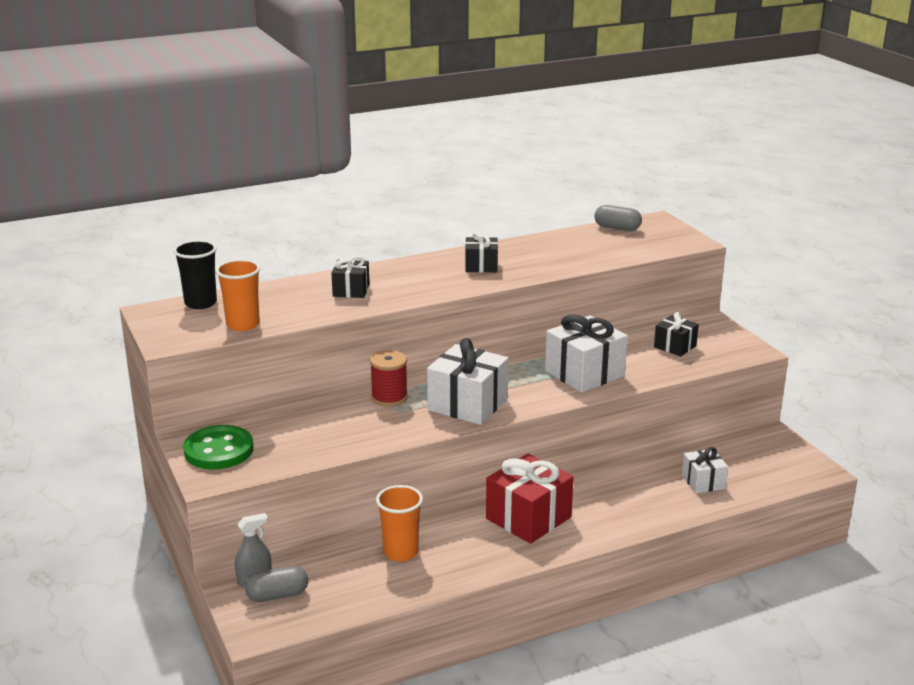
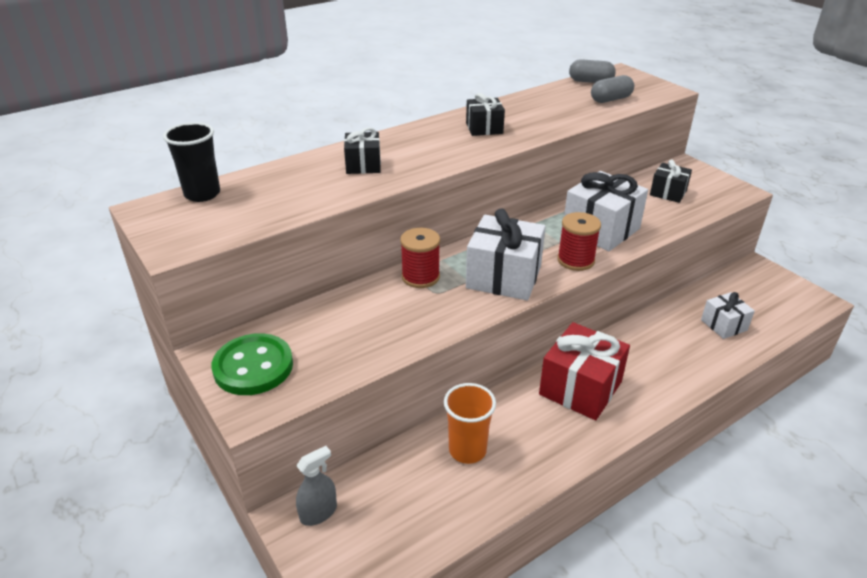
camera: 10 degrees left, 10 degrees up
orange cup [216,259,260,331] -> none
grey capsule [245,566,308,602] -> grey capsule moved to [591,75,634,103]
none -> red spool [557,212,601,271]

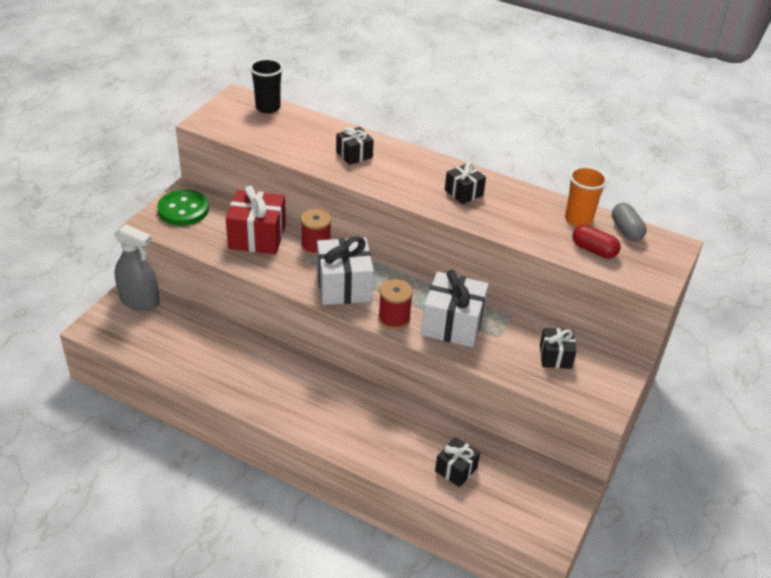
camera: 60 degrees right, 5 degrees up
grey spray bottle [296,446,337,526] -> grey spray bottle [114,224,160,311], size x1.72
orange cup [444,383,496,464] -> orange cup moved to [565,166,608,227]
red gift [539,322,630,420] -> red gift moved to [226,186,286,254]
grey capsule [591,75,634,103] -> red capsule [572,225,620,259]
white gift [701,292,755,339] -> black gift [435,437,480,487]

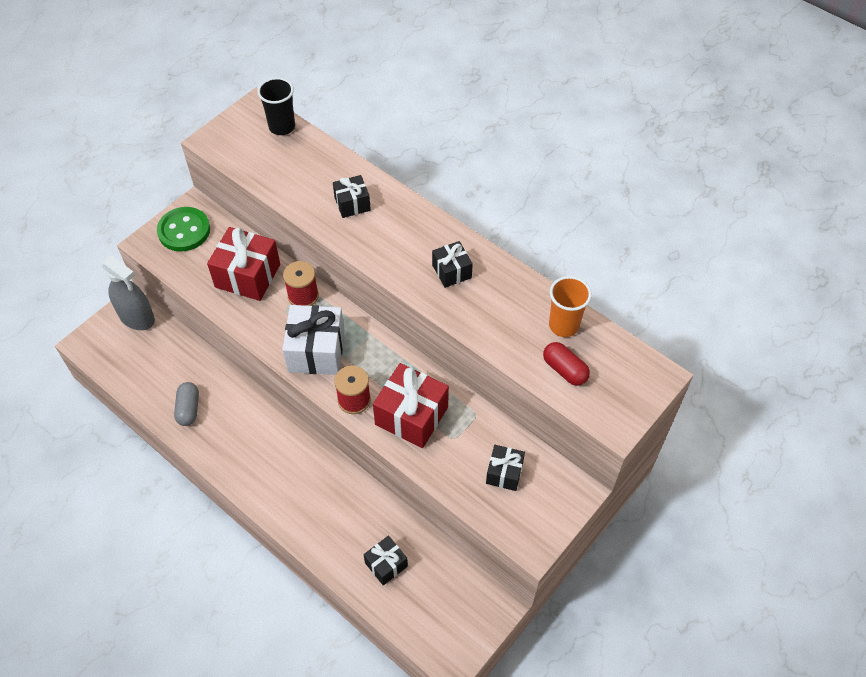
camera: 15 degrees right, 15 degrees up
white gift [421,270,489,348] -> red gift [373,363,449,448]
grey capsule [612,203,646,241] -> grey capsule moved to [174,382,199,426]

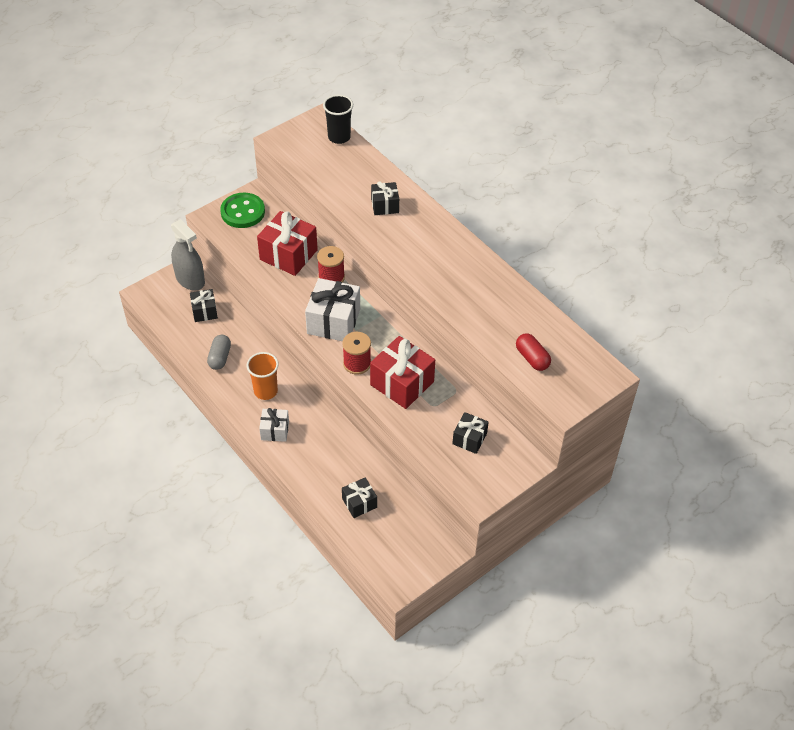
camera: 10 degrees right, 5 degrees down
black gift [432,241,473,288] -> black gift moved to [190,289,218,322]
orange cup [549,276,592,337] -> orange cup moved to [247,352,279,400]
none -> white gift [259,408,289,442]

